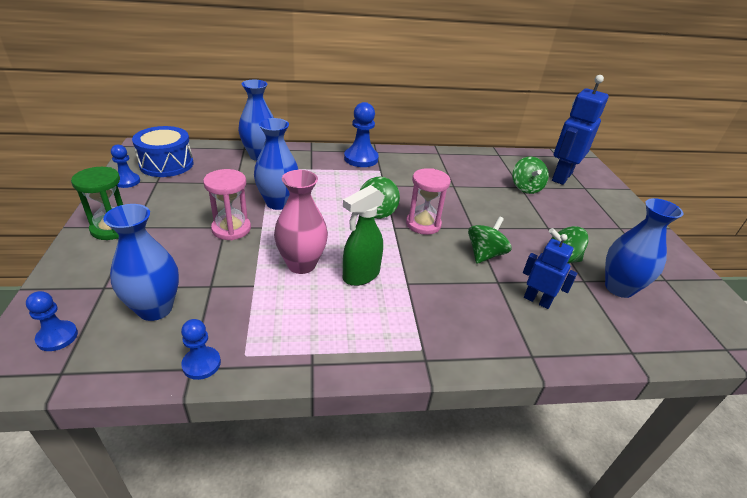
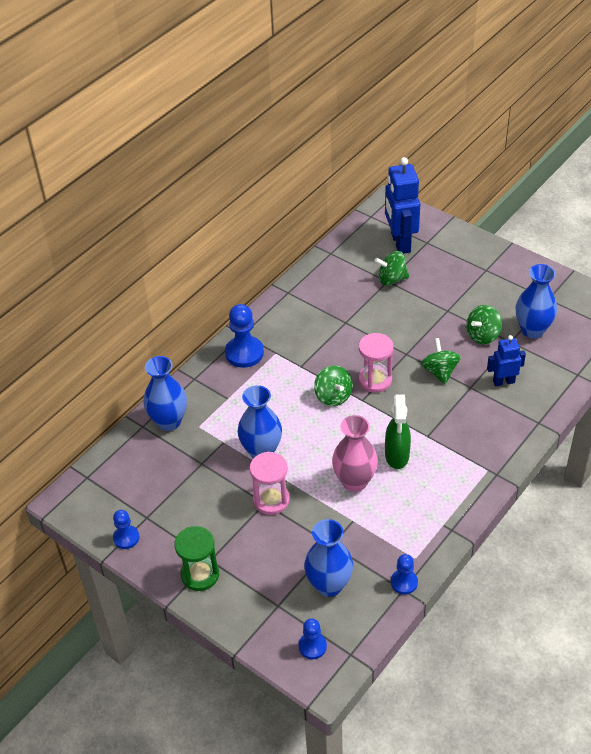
camera: 40 degrees left, 10 degrees up
blue drum [132,126,193,177] -> none
green spinning top [512,157,549,194] -> green spinning top turned 135 degrees clockwise [374,251,409,286]

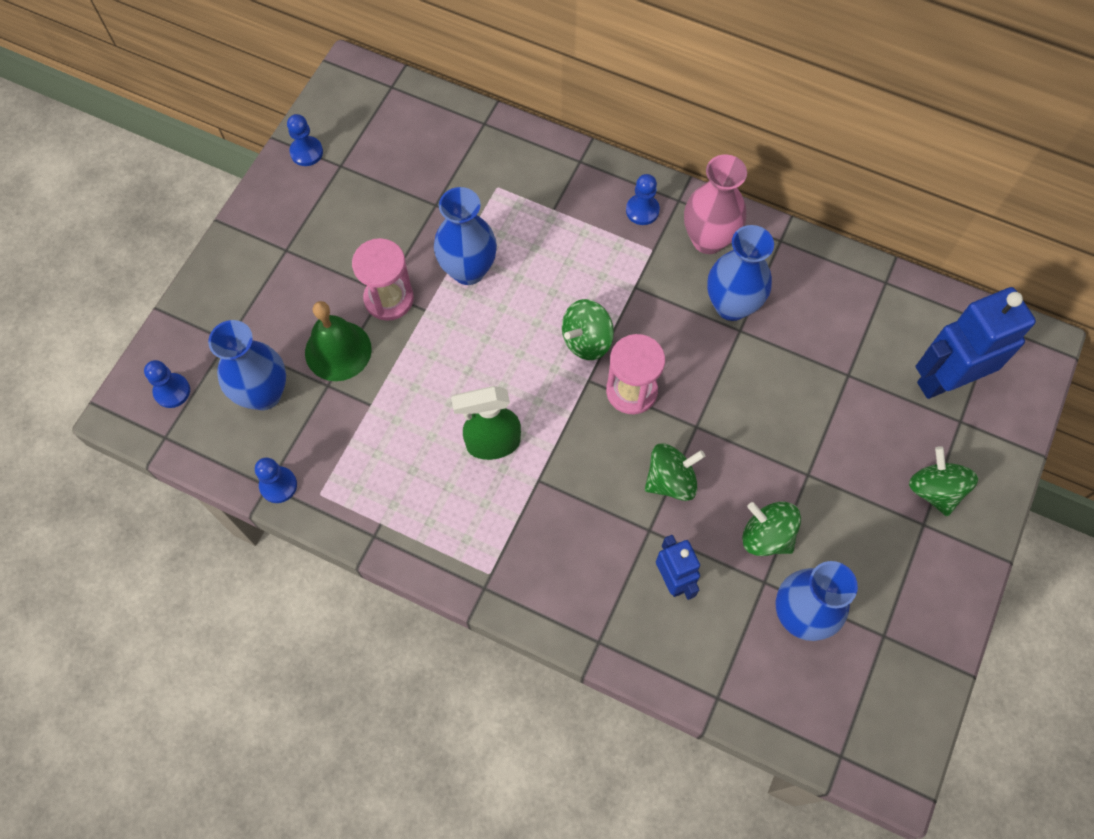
camera: 75 degrees right, 20 degrees up
blue vase [144,356,187,431] -> blue vase moved to [707,225,774,321]
green hourglass [175,526,219,591] -> none
blue pawn [225,304,264,368] -> blue pawn [626,174,660,225], size x0.59
pink vase [332,415,378,492] -> pink vase moved to [684,155,747,254]
green spinning top [374,251,409,286] -> green spinning top moved to [909,446,978,517]
none -> green bell [305,301,372,381]

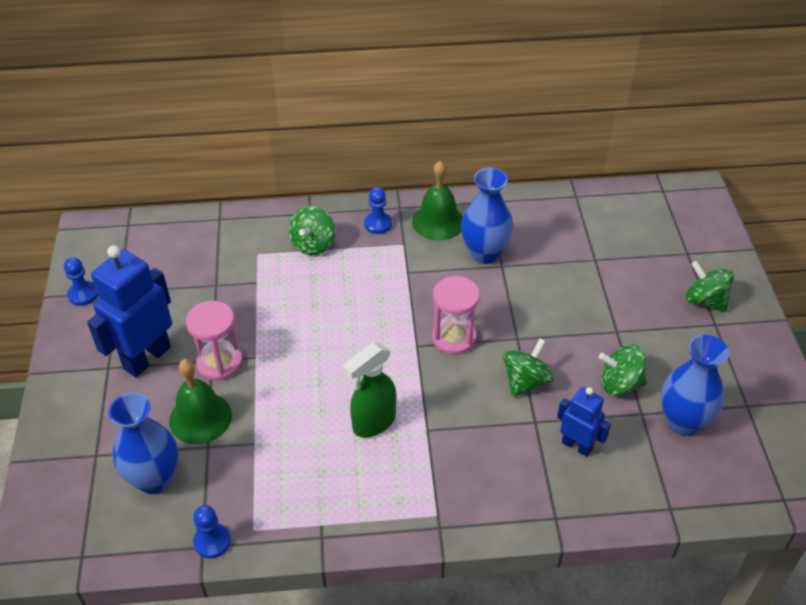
camera: 30 degrees left, 20 degrees down
blue pawn [144,360,190,408] -> none
blue vase [434,187,497,285] -> none
green spinning top [562,299,614,360] -> green spinning top moved to [289,206,335,255]
pink vase [684,155,747,254] -> green bell [412,161,463,241]
blue robot [916,287,1036,399] -> blue robot moved to [87,245,172,377]

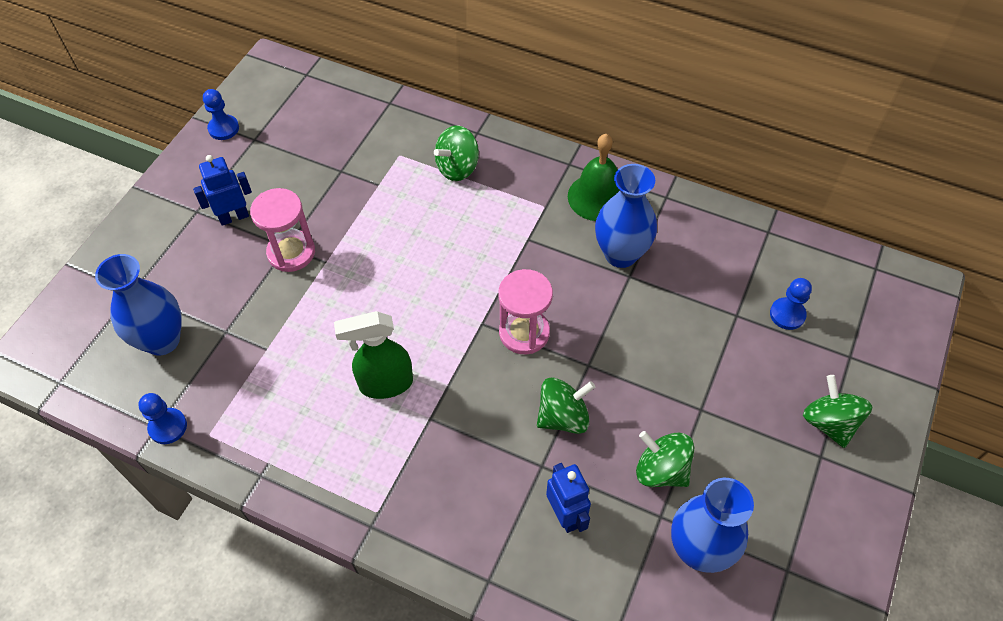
camera: 30 degrees right, 10 degrees up
blue robot [87,245,172,377] -> blue robot [193,155,252,226], size x0.56
green bell [169,359,232,444] -> none
blue pawn [364,187,392,234] -> blue pawn moved to [770,278,812,330]

